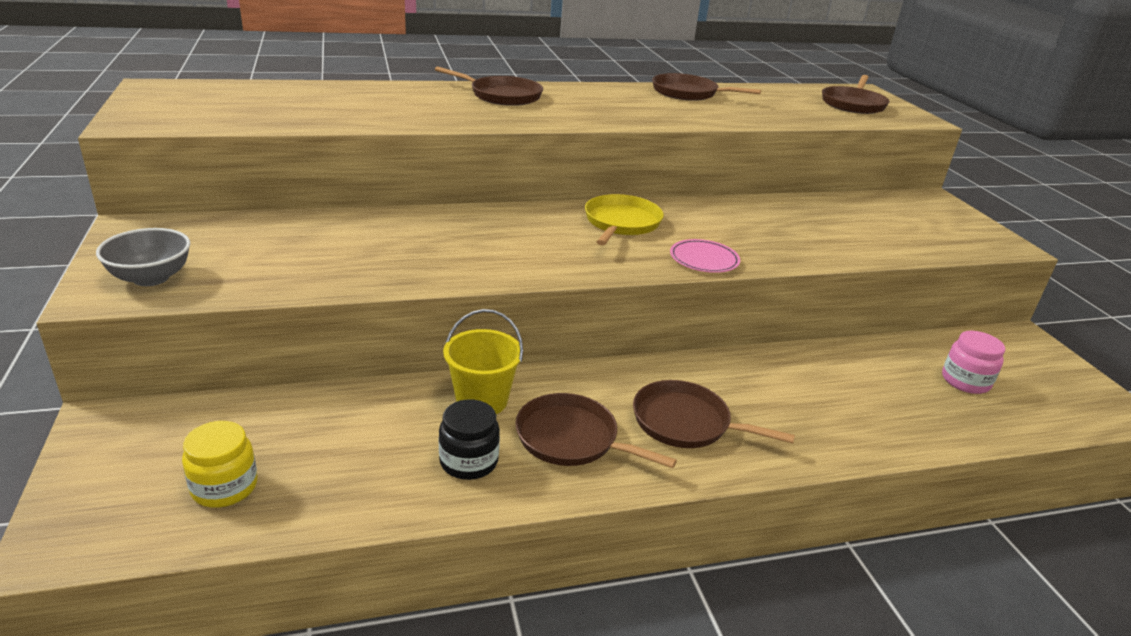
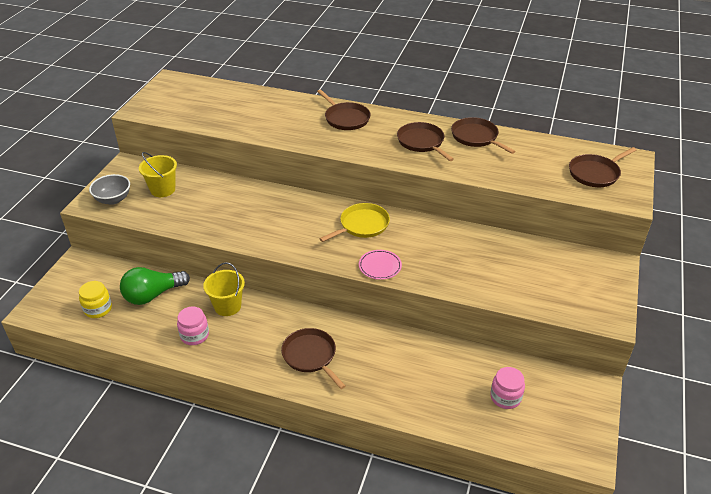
camera: 35 degrees right, 10 degrees up
black jar [439,399,500,480] -> pink jar [177,307,209,345]
brown pan [515,393,677,468] -> brown pan moved to [397,122,454,161]
none -> green light bulb [120,267,190,305]
none -> yellow bucket [139,152,177,197]

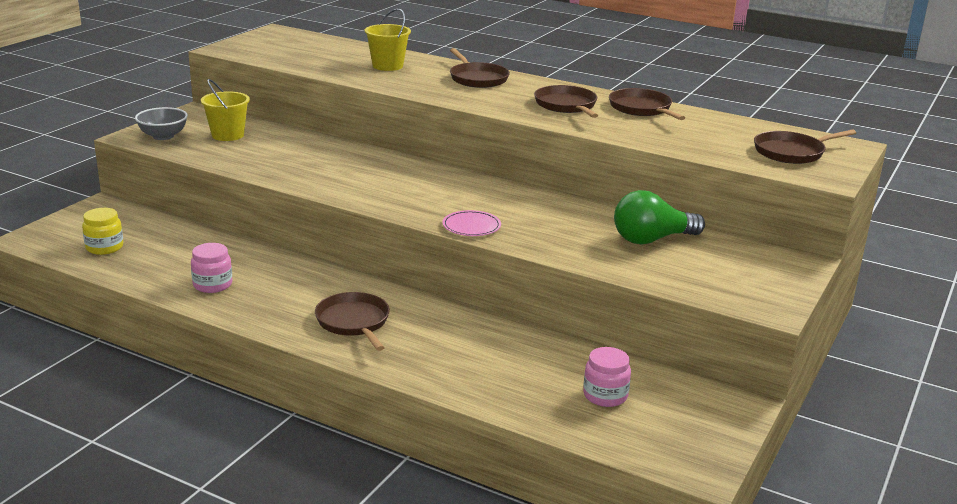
camera: 10 degrees right, 15 degrees down
green light bulb [120,267,190,305] -> green light bulb moved to [614,190,705,245]
yellow bucket [203,262,245,316] -> yellow bucket moved to [365,9,411,71]
yellow pan [319,203,390,242] -> none

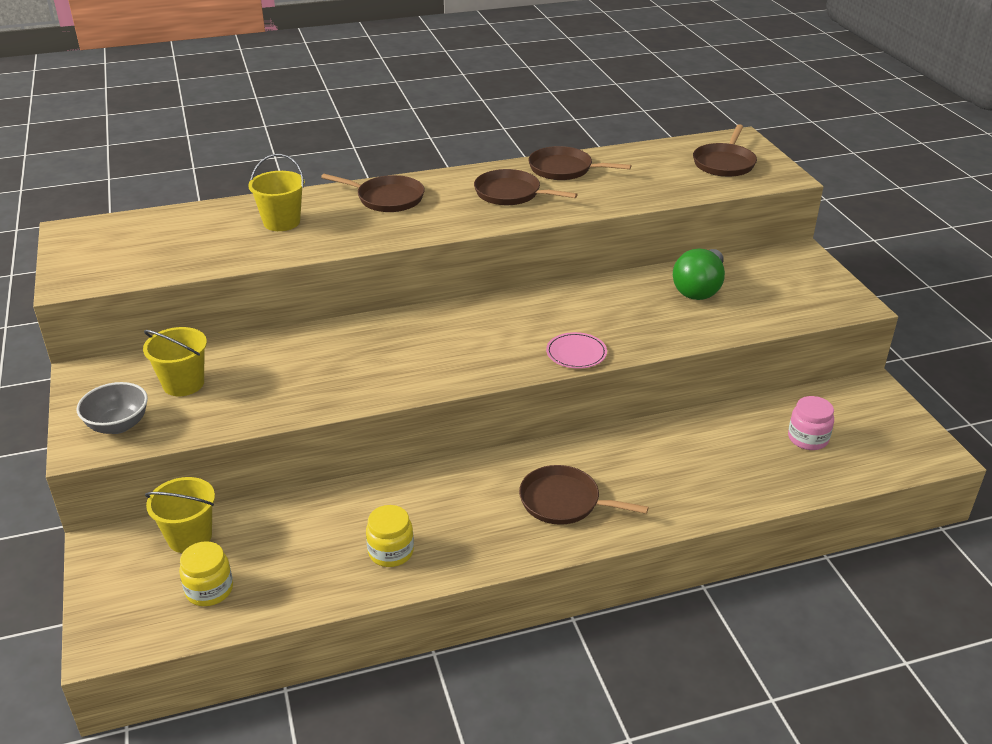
camera: 45 degrees left, 10 degrees up
pink jar [191,243,232,293] -> yellow jar [366,505,414,567]
none -> yellow bucket [145,477,215,553]

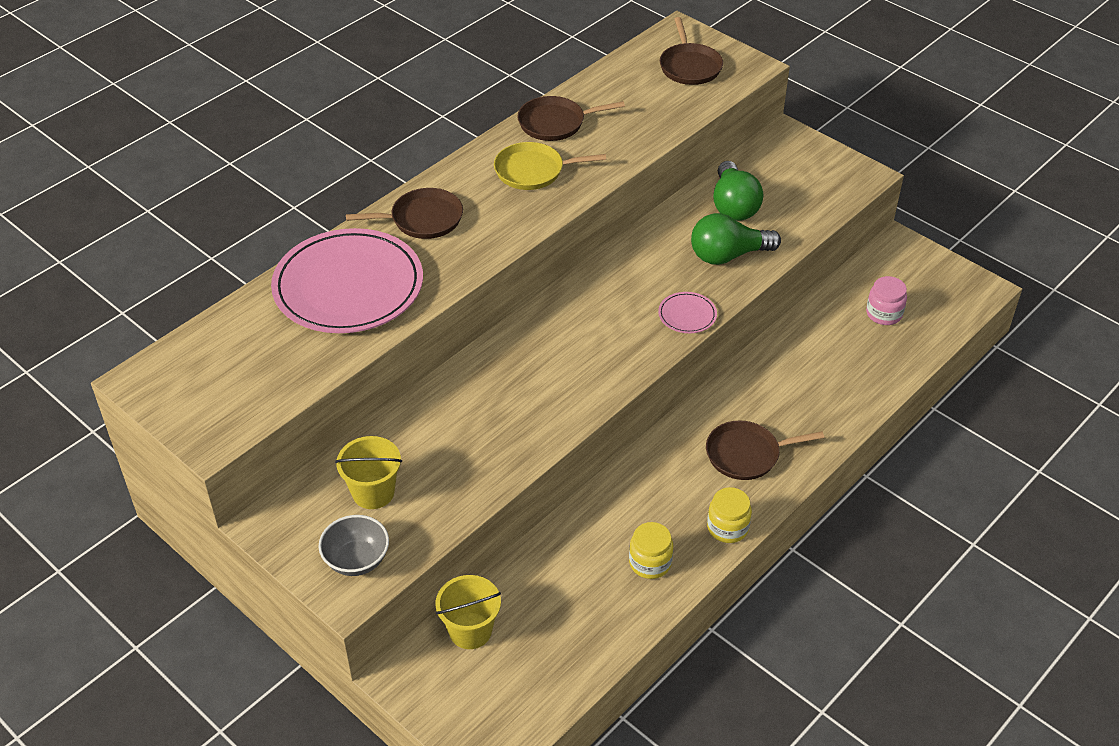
camera: 30 degrees left, 10 degrees up
yellow jar [179,541,233,606] -> yellow jar moved to [707,487,752,543]
yellow bucket [248,154,305,231] -> pink plate [271,228,423,333]
brown pan [474,169,578,205] -> yellow pan [494,142,606,190]
none -> green light bulb [691,213,781,265]

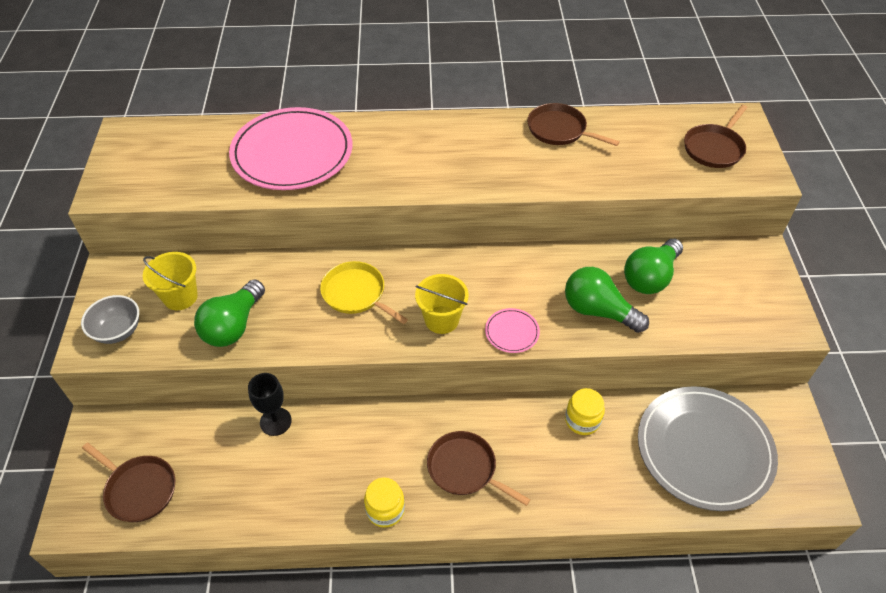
camera: 45 degrees right, 5 degrees up
brown pan [346,188,463,239] -> brown pan moved to [82,443,175,522]
yellow bucket [436,575,501,649] -> yellow bucket moved to [415,274,469,334]
yellow pan [494,142,606,190] -> yellow pan moved to [320,261,408,324]
yellow jar [629,522,673,579] -> yellow jar moved to [565,388,605,435]
pink jar [866,276,907,325] -> grey plate [638,386,778,511]
none -> green light bulb [194,279,265,347]
none -> black goblet [248,373,292,436]

